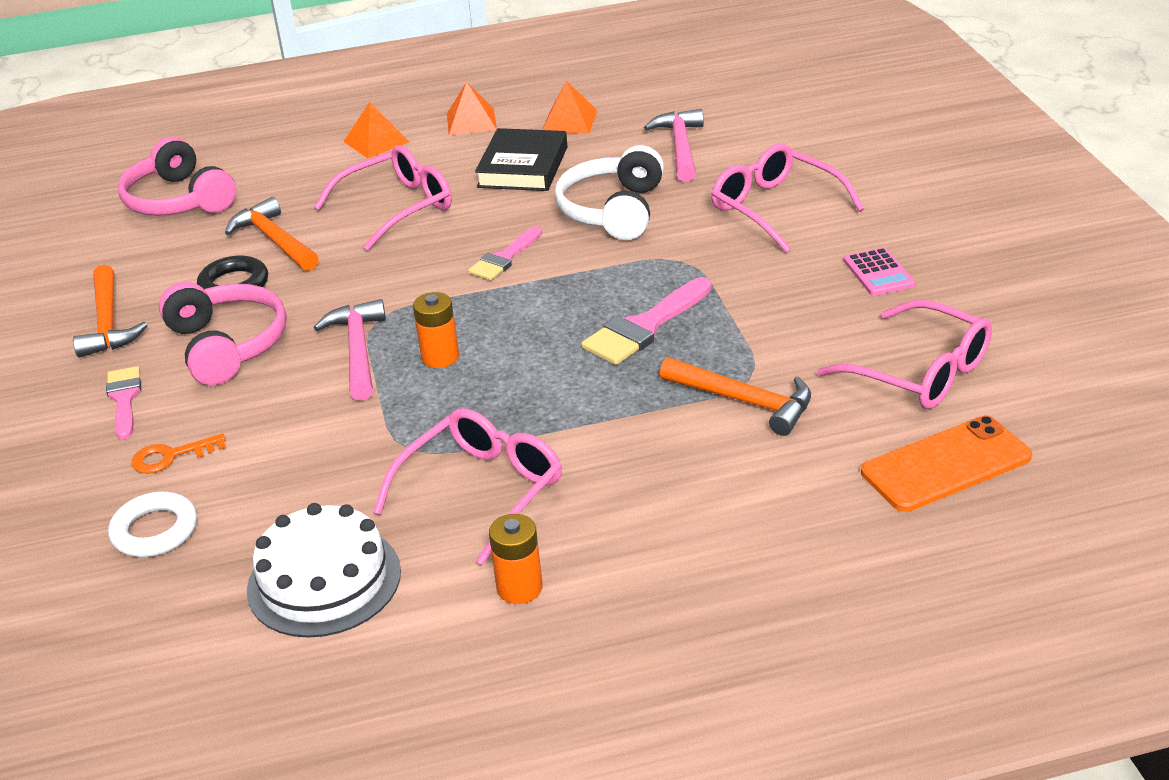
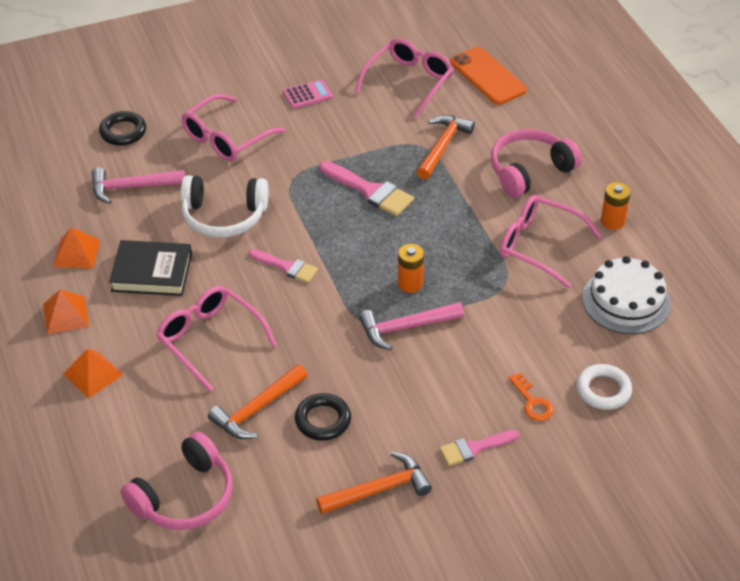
camera: 100 degrees left, 10 degrees up
pink headphones [159,282,287,385] -> pink headphones moved to [491,129,582,197]
none -> black ring [99,111,146,145]

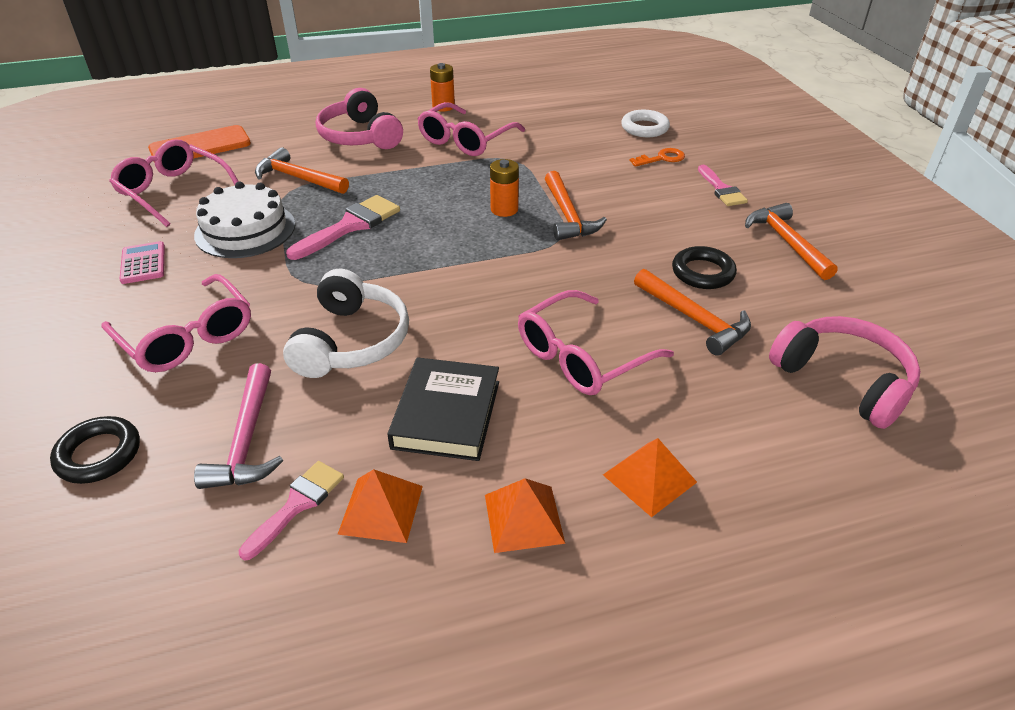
camera: 85 degrees left, 5 degrees down
pink brush [249,249,318,283] -> pink brush moved to [239,461,344,560]
pink hammer [359,302,464,350] -> orange hammer [545,171,607,240]
white cake [582,256,671,334] -> white cake moved to [194,182,295,258]

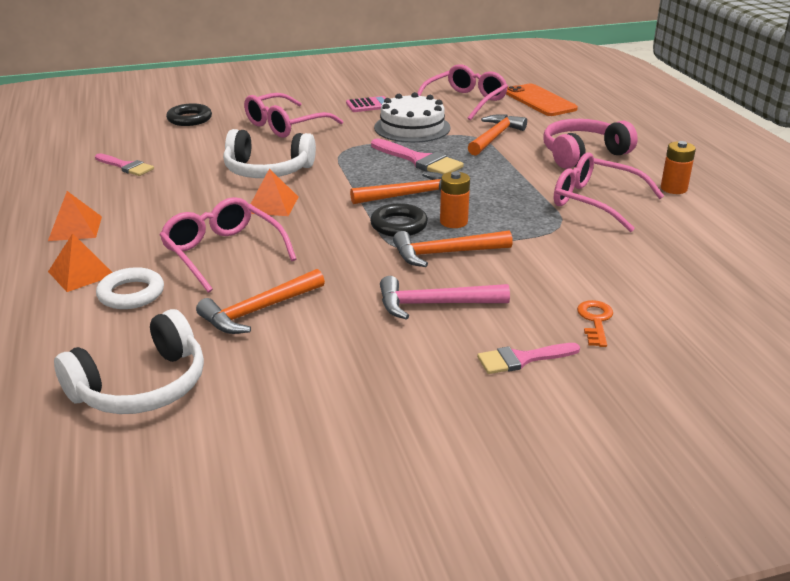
camera: 90 degrees right, 10 degrees down
pink hammer [194,363,283,489] -> pink hammer moved to [380,276,510,320]
orange pyramid [337,469,423,543] -> orange pyramid moved to [251,169,298,216]
black book [387,357,499,461] -> none
white ring [621,110,670,137] -> white ring moved to [96,267,164,309]
orange key [630,148,685,167] -> orange key turned 150 degrees counterclockwise [577,300,613,347]
black ring [672,246,737,289] -> black ring moved to [370,203,428,237]
orange hammer [745,203,838,280] -> orange hammer moved to [350,172,442,204]
pink headphones [769,316,920,429] -> white headphones [54,309,204,414]

